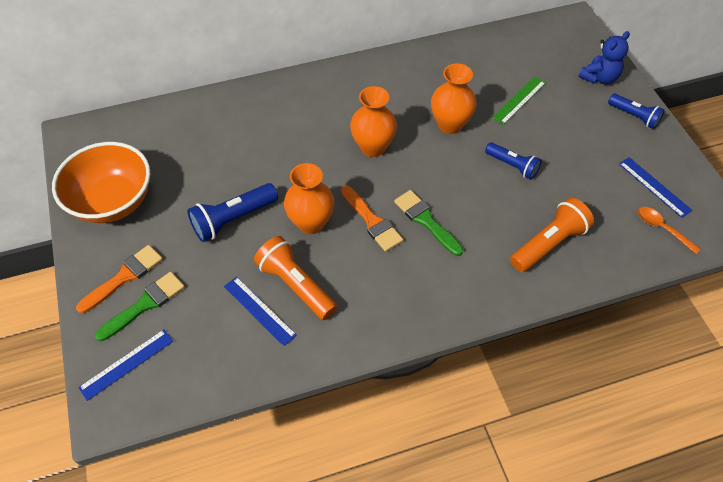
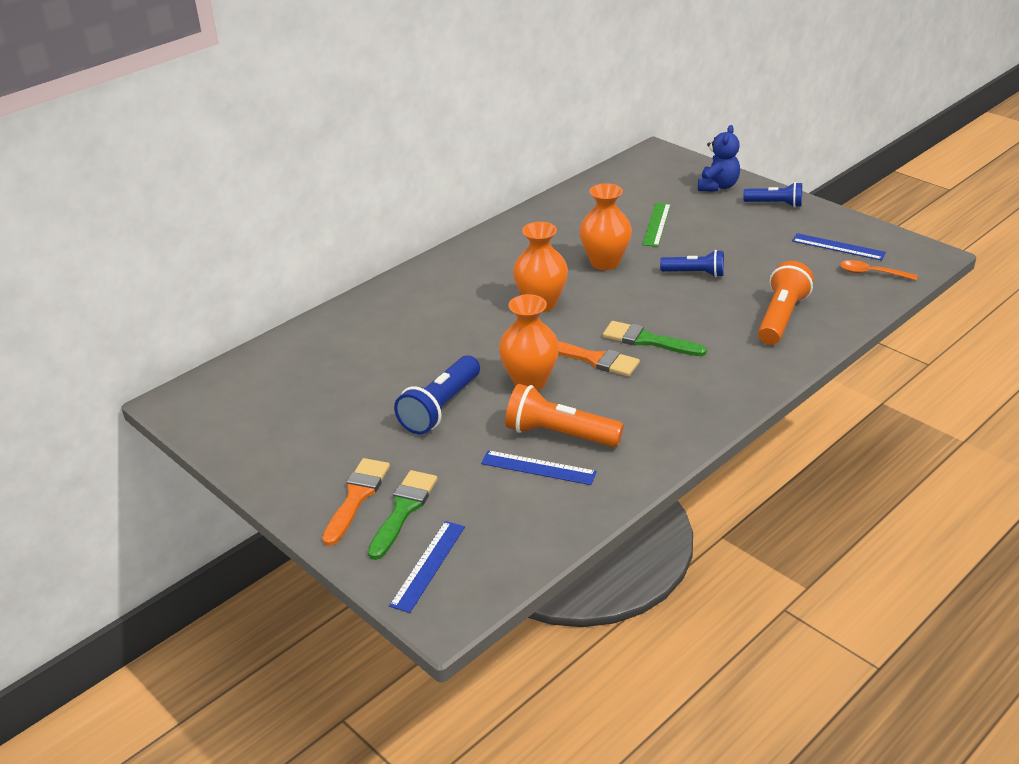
camera: 25 degrees left, 20 degrees down
orange bowl [52,142,150,223] -> none

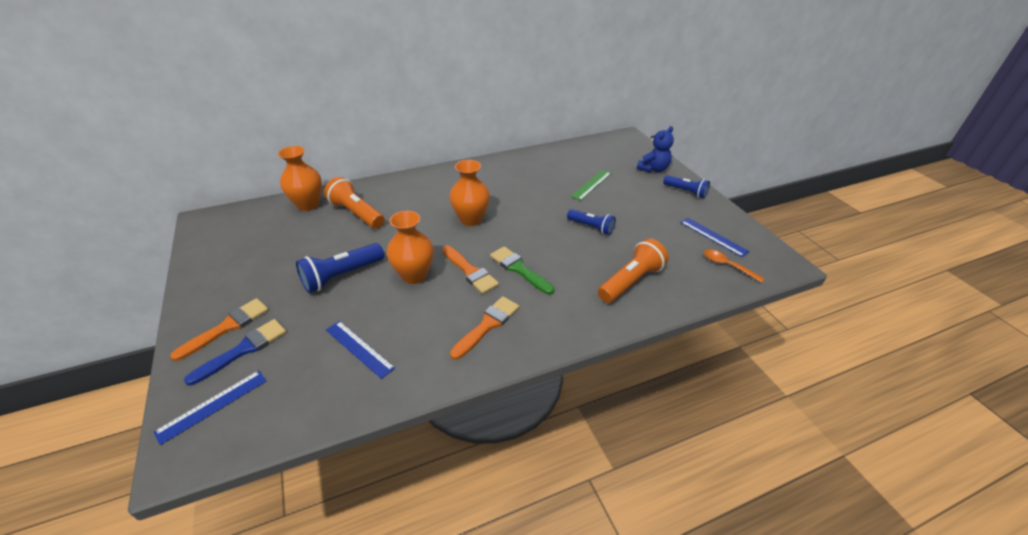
camera: 20 degrees right, 5 degrees up
green brush [368,470,437,560] -> blue brush [184,319,287,386]
orange flashlight [505,384,624,447] -> orange flashlight moved to [324,177,385,229]
orange vase [579,183,632,270] -> orange vase moved to [278,146,322,211]
none -> orange brush [450,296,519,360]

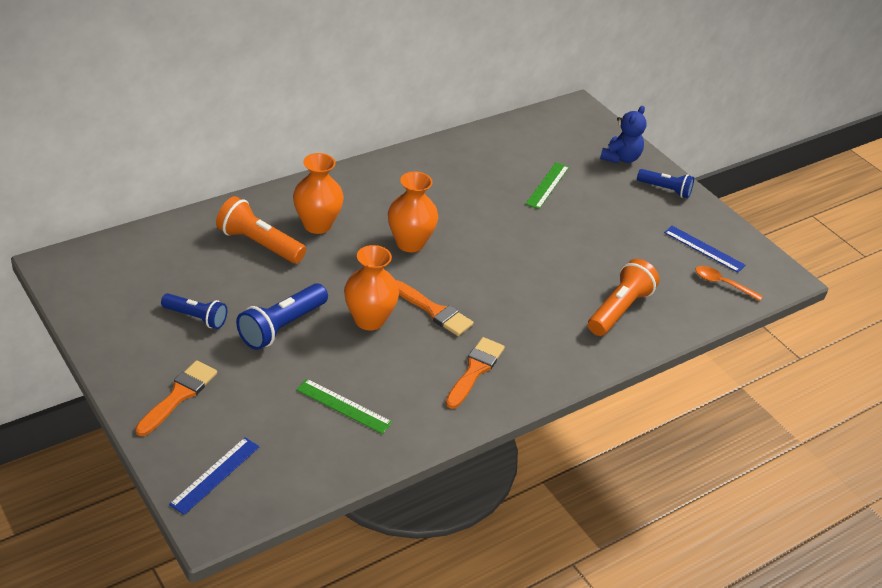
camera: 15 degrees left, 0 degrees up
blue brush [184,319,287,386] -> none
orange vase [278,146,322,211] -> orange vase moved to [293,153,344,234]
blue ruler [326,321,395,379] -> green ruler [296,379,393,434]
green brush [490,246,554,295] -> none
blue flashlight [567,209,616,235] -> blue flashlight moved to [161,293,227,329]

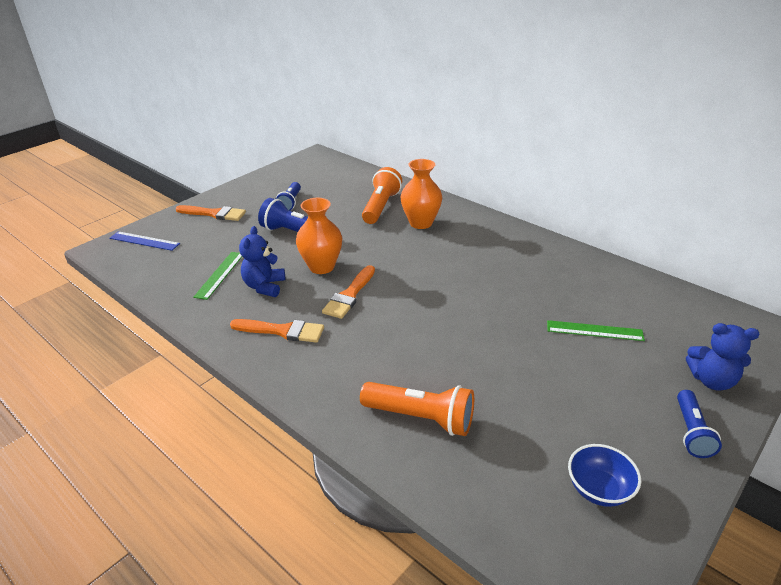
camera: 80 degrees right, 5 degrees down
orange vase [388,171,438,252] -> none
blue ruler [664,226,745,273] -> blue bowl [568,444,641,507]
orange spoon [695,266,763,301] -> none
none -> blue teddy bear [239,226,285,297]

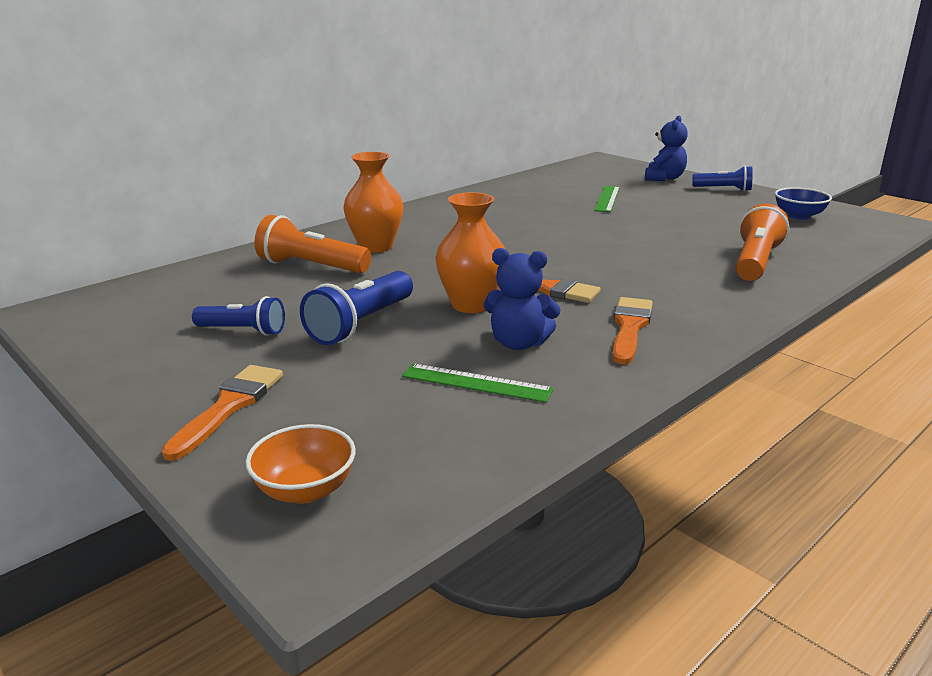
camera: 85 degrees left, 10 degrees down
blue ruler [109,231,180,251] -> orange bowl [246,424,356,504]

